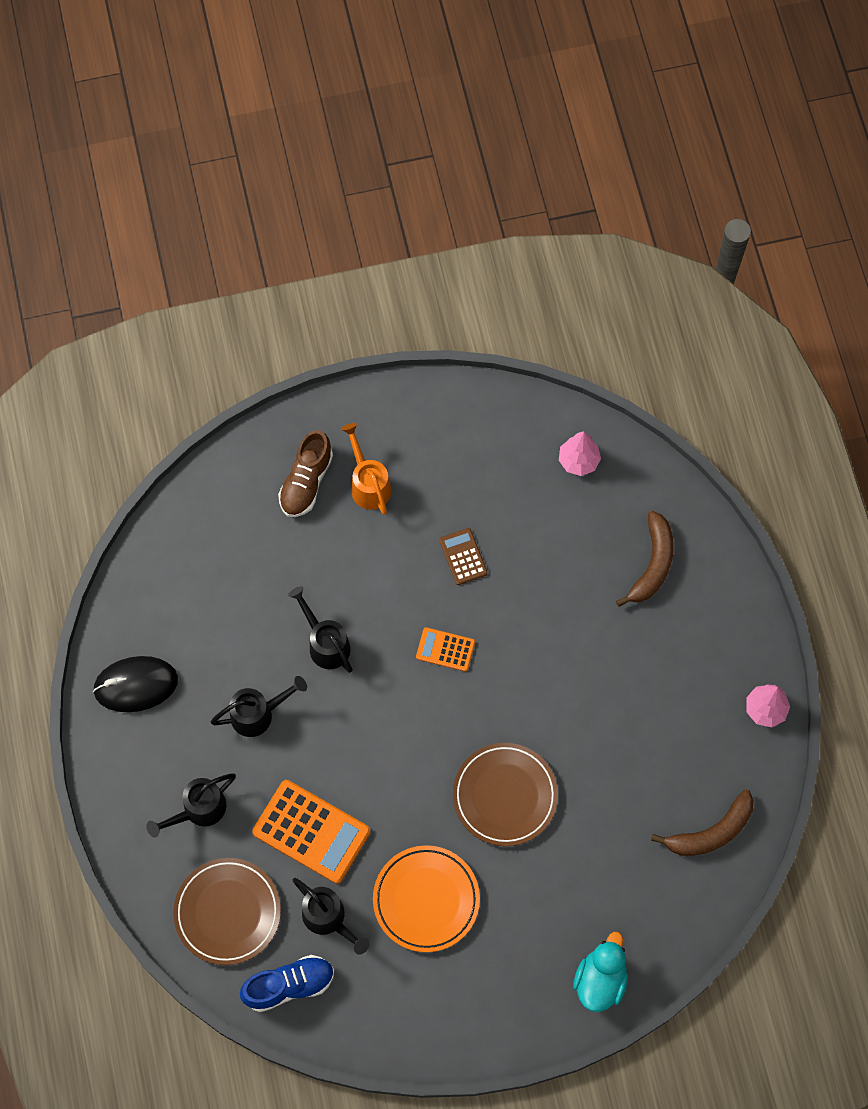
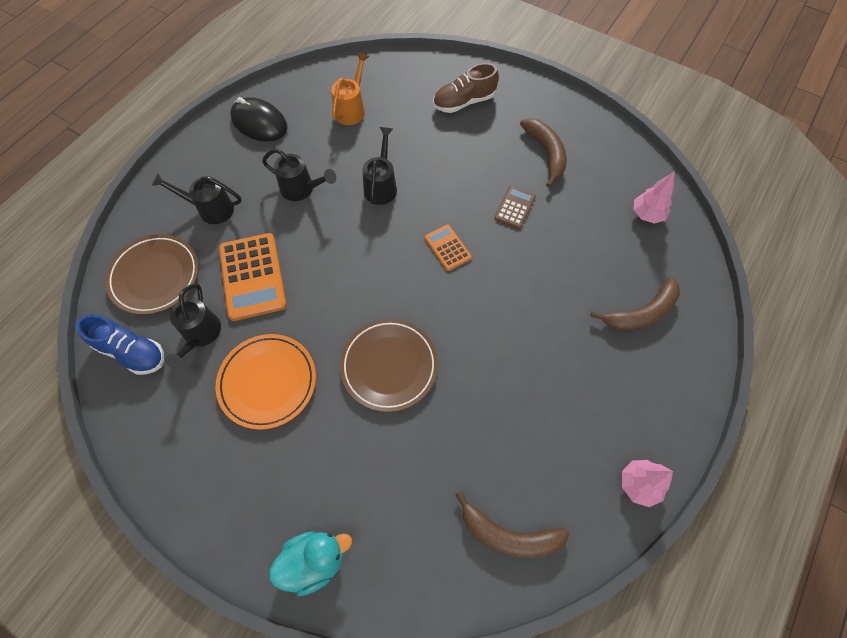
camera: 45 degrees right, 5 degrees down
orange watering can [341,423,391,515] -> orange watering can moved to [331,52,369,125]
none -> brown banana [520,118,567,188]

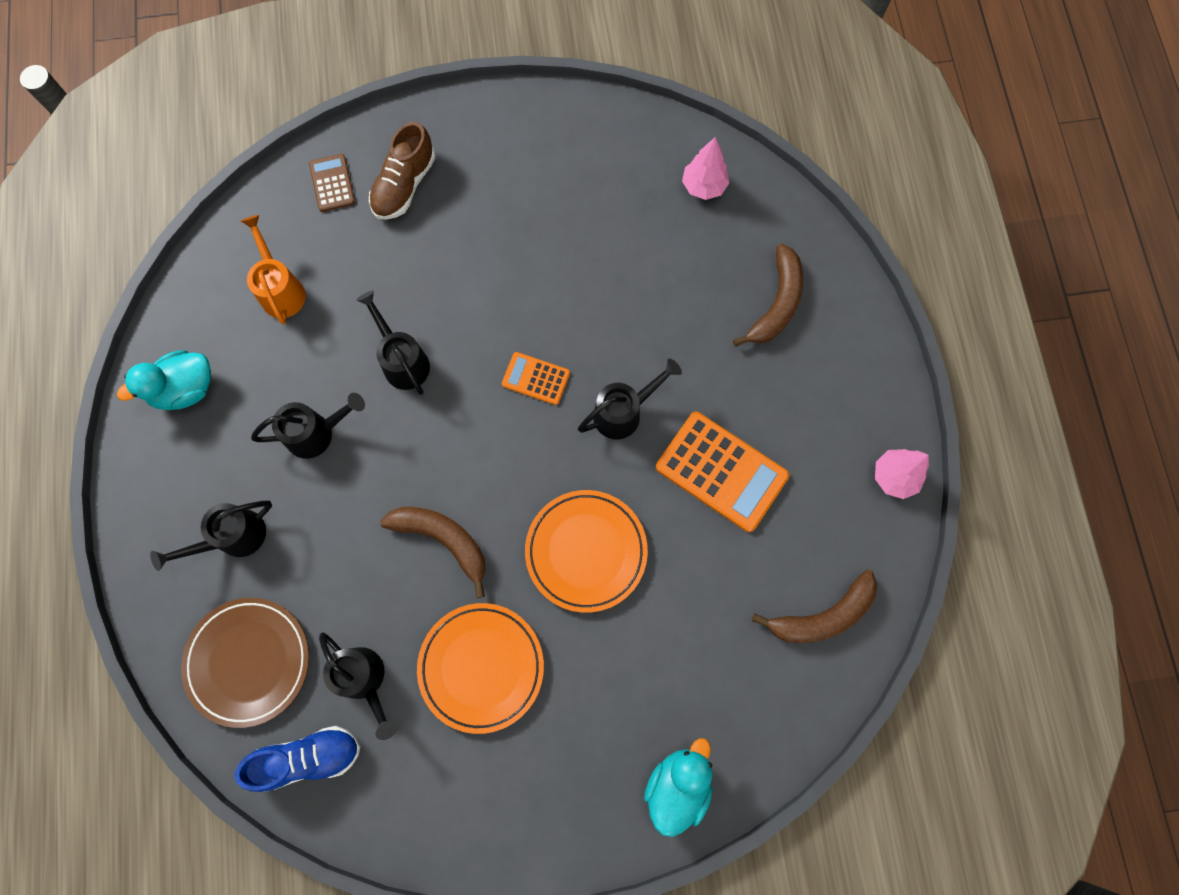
camera: 40 degrees left, 10 degrees up
orange calculator [219,233,287,321] -> orange calculator moved to [656,412,790,532]
black mouse [230,97,288,142] -> turquoise duck [117,350,211,410]
brown plate [340,319,438,412] -> orange plate [525,490,648,613]
brown calculator [494,186,536,229] -> brown calculator moved to [309,154,355,212]
brown banana [520,118,567,188] -> brown banana moved to [380,507,486,598]
none -> black watering can [578,358,682,439]

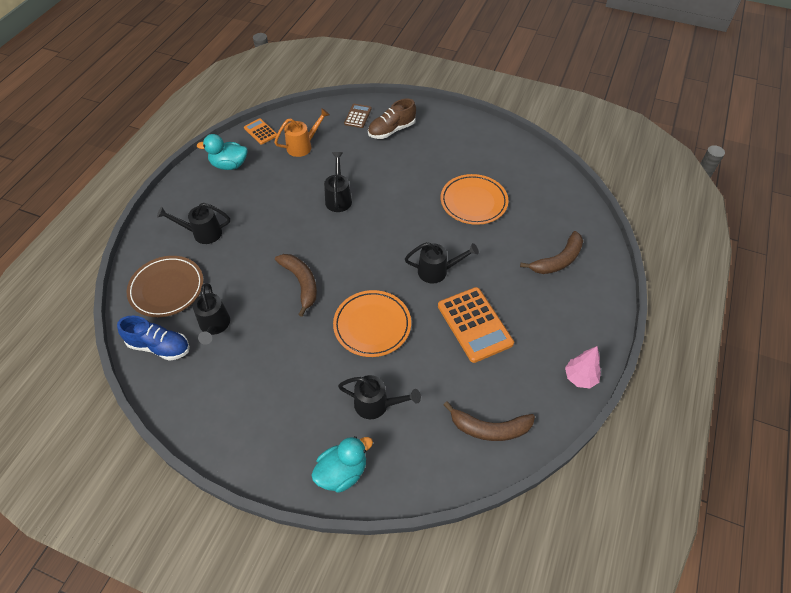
camera: 30 degrees right, 20 degrees down
orange watering can [241,215,306,324] -> orange watering can turned 45 degrees clockwise [274,108,330,157]
black watering can [251,393,365,459] -> black watering can moved to [338,375,421,419]
orange plate [417,603,544,734] -> orange plate moved to [441,174,508,225]
orange calculator [502,352,570,405] -> orange calculator moved to [244,118,277,144]
pink tree [682,137,729,200] -> none

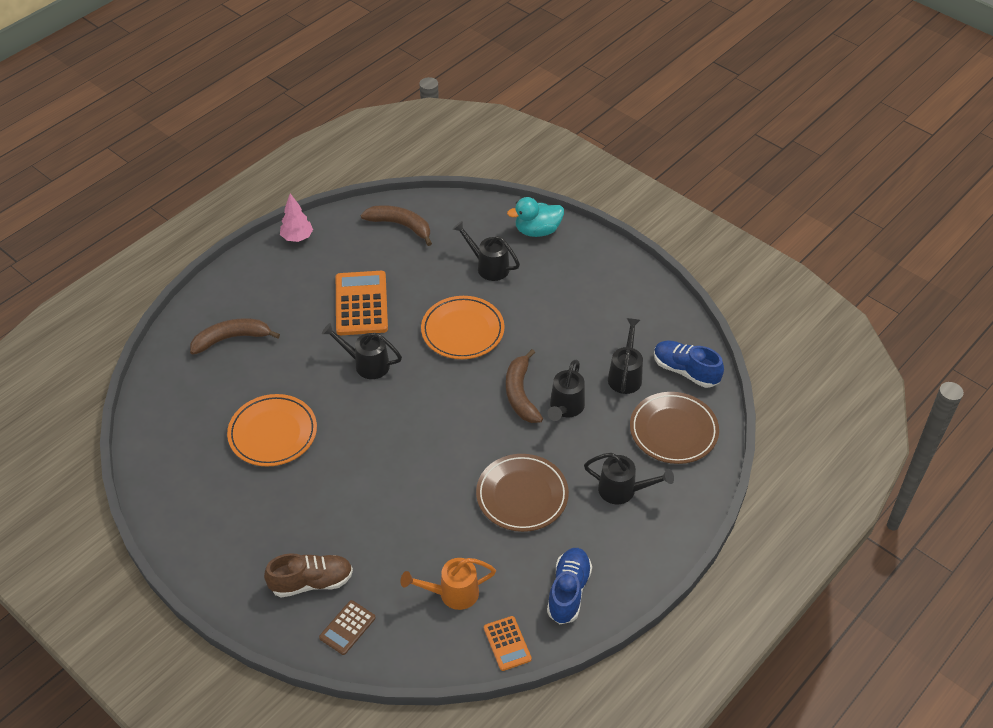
camera: 160 degrees left, 5 degrees down
turquoise duck [197,134,248,170] -> blue shoe [547,548,592,624]
black watering can [324,152,352,212] -> black watering can moved to [547,360,585,421]
none -> brown plate [476,454,569,532]

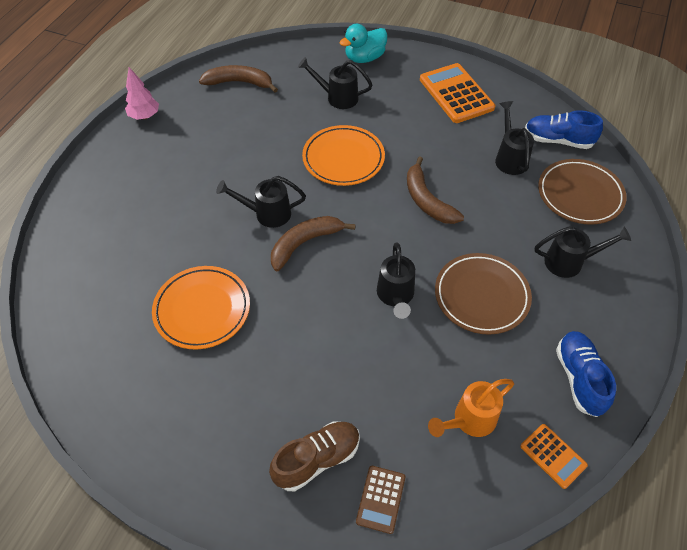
camera: 20 degrees left, 5 degrees up
brown banana [190,318,280,355] -> brown banana moved to [271,216,356,271]
orange calculator [336,271,388,335] -> orange calculator moved to [420,63,495,123]
black watering can [547,360,585,421] -> black watering can moved to [377,243,415,319]

